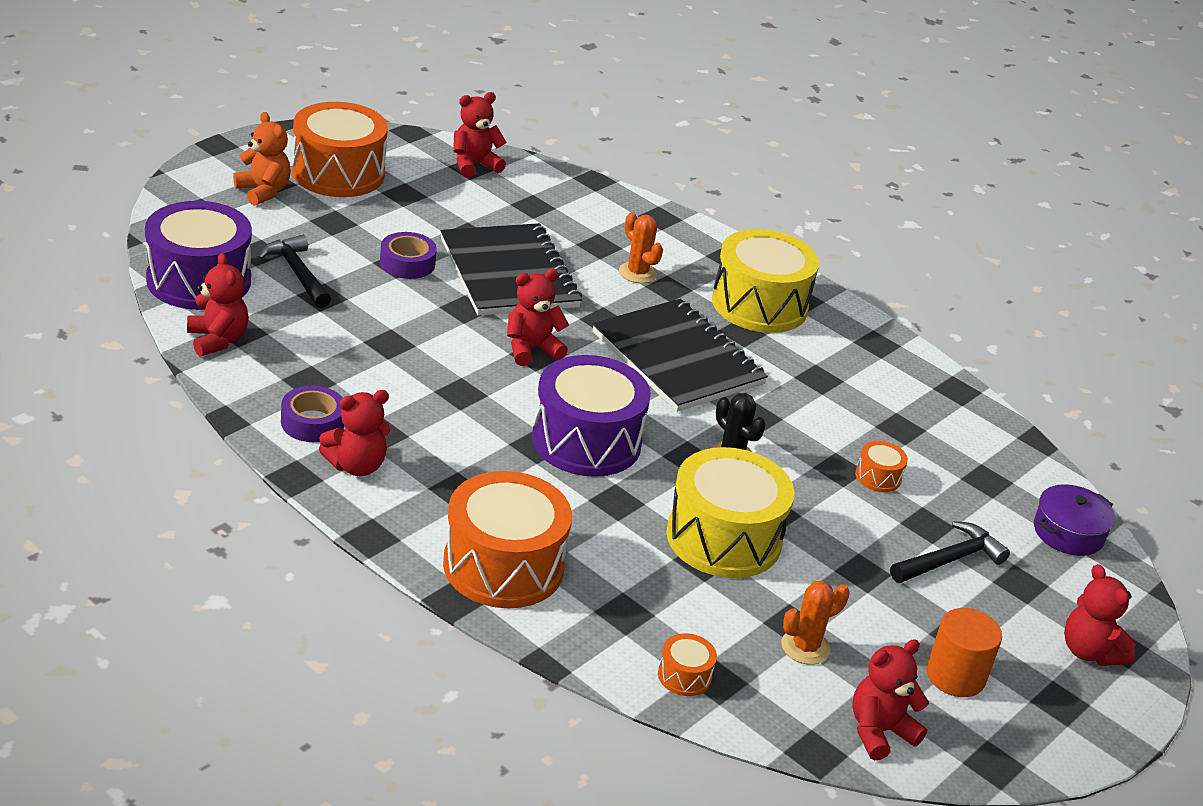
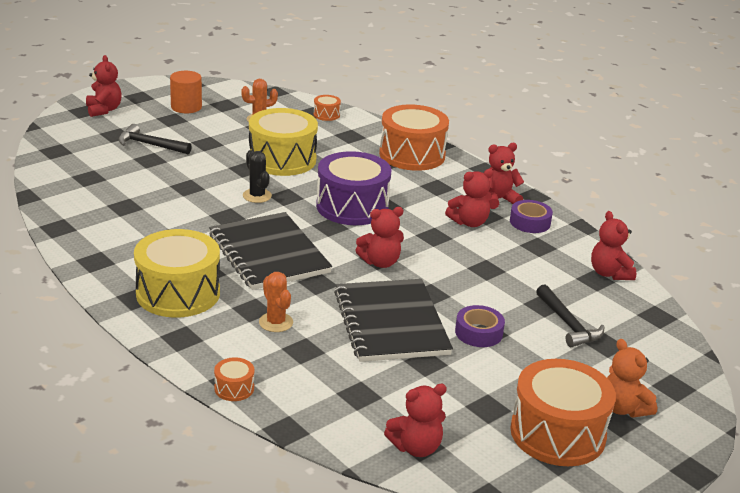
camera: 170 degrees left, 5 degrees down
purple drum [145,201,252,310] -> none
red teddy bear [852,639,929,760] -> red teddy bear moved to [445,169,493,227]
orange drum [855,441,908,492] -> orange drum moved to [214,357,254,401]
black hammer [890,521,1010,583] -> black hammer turned 45 degrees clockwise [118,124,192,154]
purple pot [1034,484,1115,556] -> none

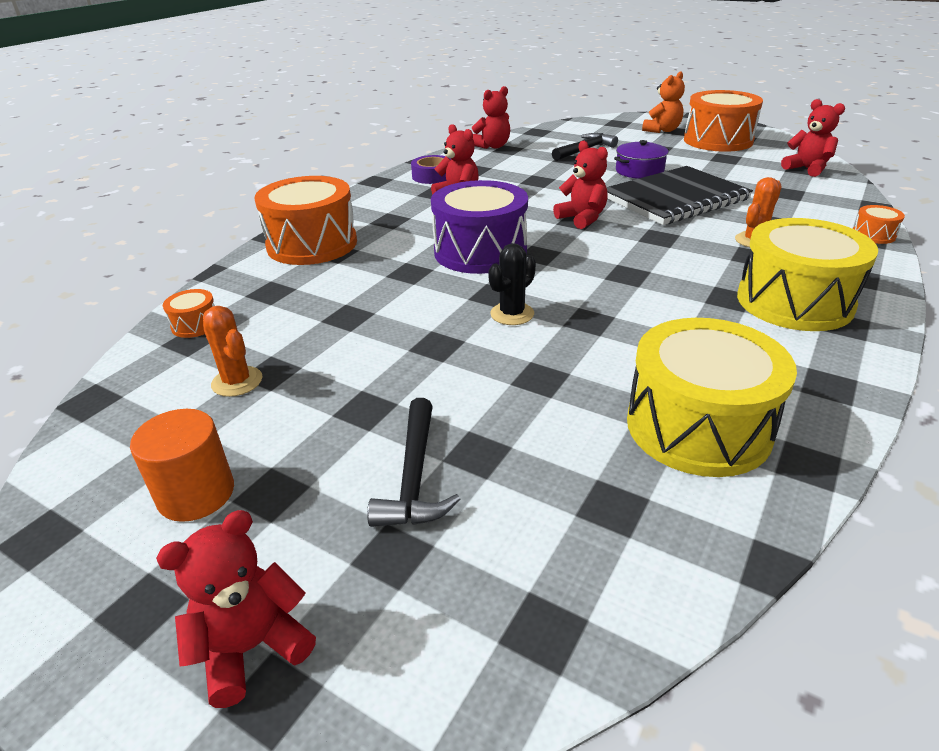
camera: 105 degrees left, 5 degrees up
black notebook [209,212,332,290] -> none
yellow drum [249,108,318,176] -> yellow drum moved to [627,318,797,477]
purple tape [455,305,505,347] -> purple pot [614,140,669,179]
red teddy bear [488,143,524,209] -> none

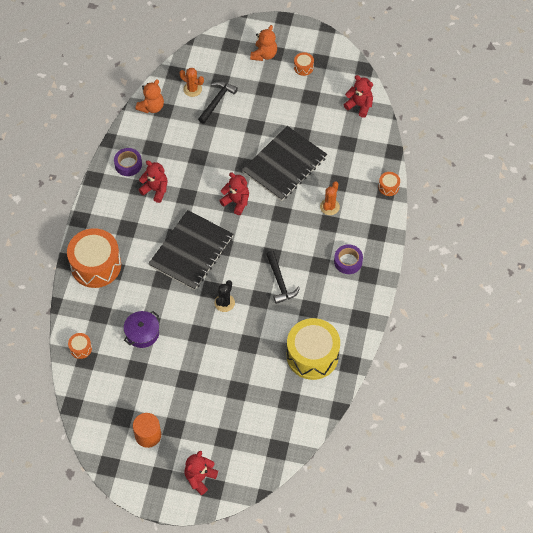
camera: 20 degrees left, 25 degrees up
orange cactus [203,306,262,397] -> orange cactus moved to [179,68,204,97]
black hammer [367,398,461,527] -> black hammer moved to [266,251,300,304]
purple drum [431,180,528,274] -> black notebook [148,210,233,290]
red teddy bear [472,86,510,149] -> orange teddy bear [136,79,164,113]
purple pot [614,140,669,179] -> purple pot moved to [124,311,159,348]
orange drum [684,90,763,152] -> orange drum [294,52,314,76], size x0.43
yellow drum [737,218,878,331] -> purple tape [334,244,363,274]

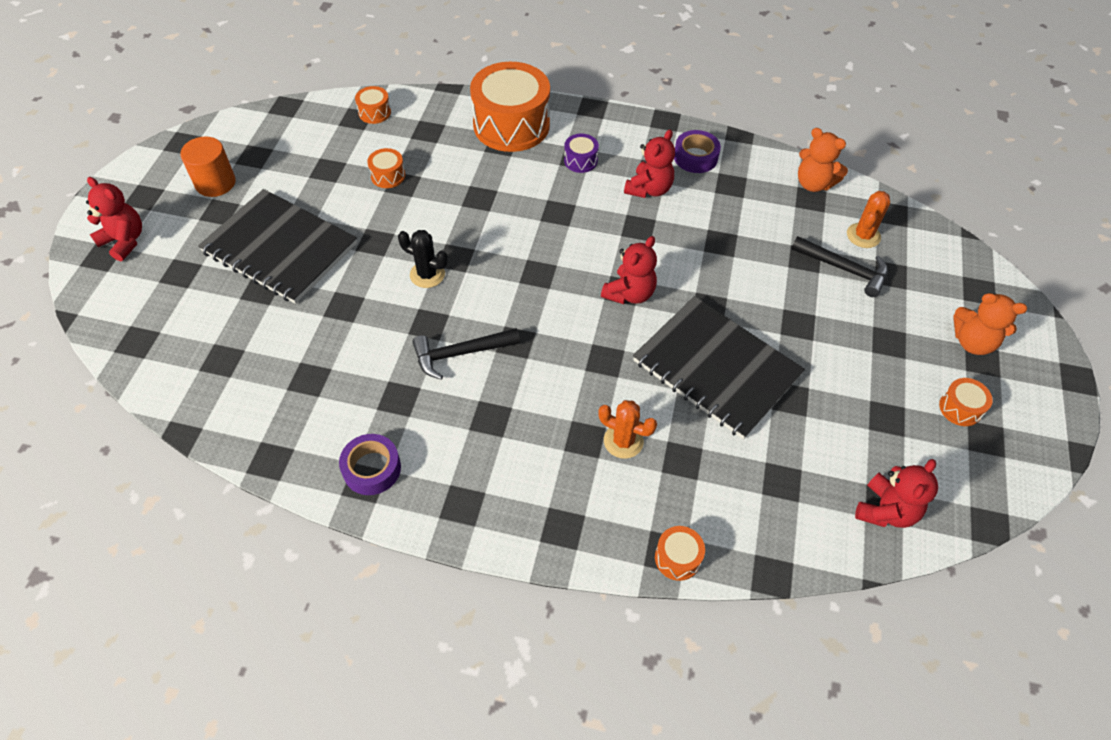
camera: 90 degrees right, 5 degrees down
purple pot [124,311,159,348] -> orange drum [367,148,405,188]
black notebook [148,210,233,290] -> black notebook moved to [198,189,357,304]
yellow drum [287,318,340,380] -> none
purple tape [334,244,363,274] -> purple tape moved to [339,434,401,495]
none -> purple drum [564,134,599,173]

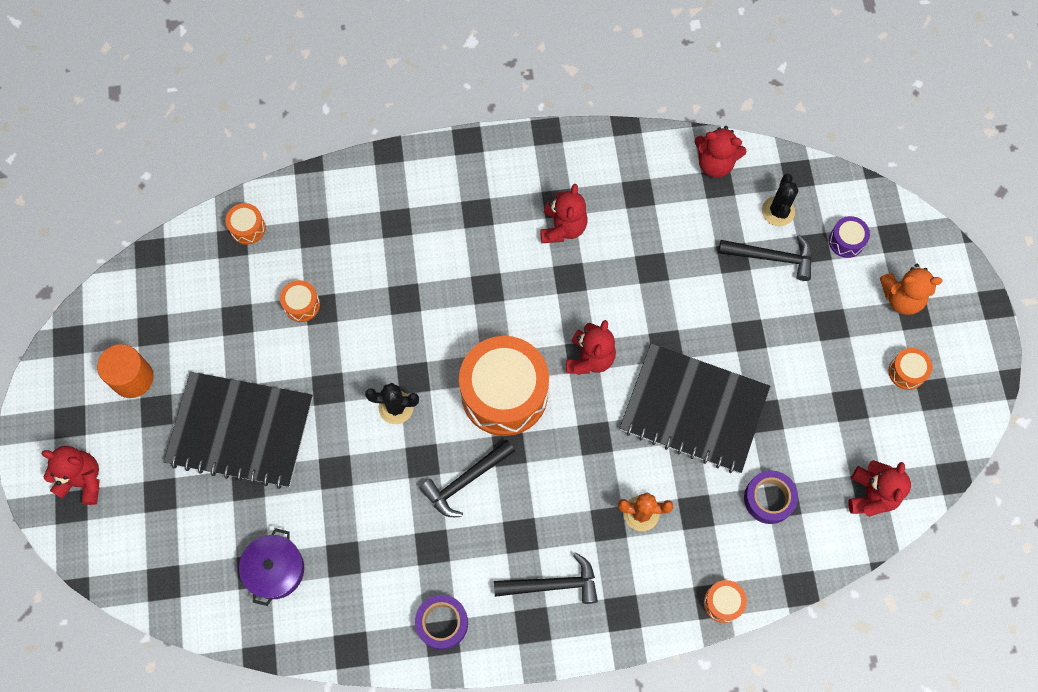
camera: 20 degrees left, 15 degrees up
orange drum [470,62,550,152] -> orange drum moved to [459,336,549,436]
purple drum [564,134,599,173] -> purple drum moved to [829,216,870,258]
purple tape [674,130,721,173] -> purple tape moved to [744,470,798,524]
orange teddy bear [798,128,848,192] -> red teddy bear [694,126,746,178]
orange cactus [847,191,890,248] -> black cactus [762,173,798,226]
none -> purple pot [239,528,304,606]
none -> black hammer [494,553,598,604]

